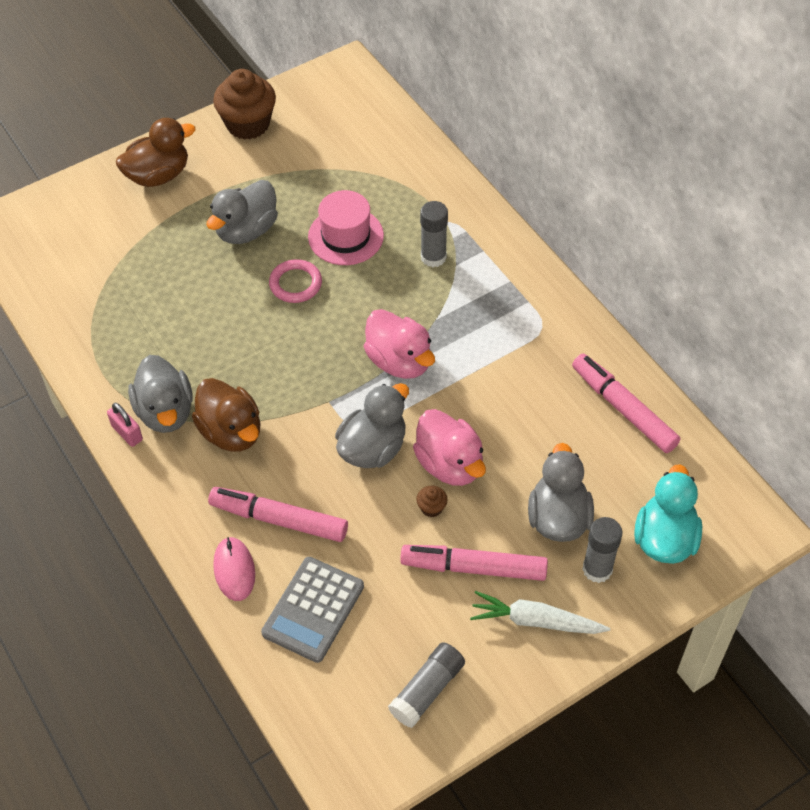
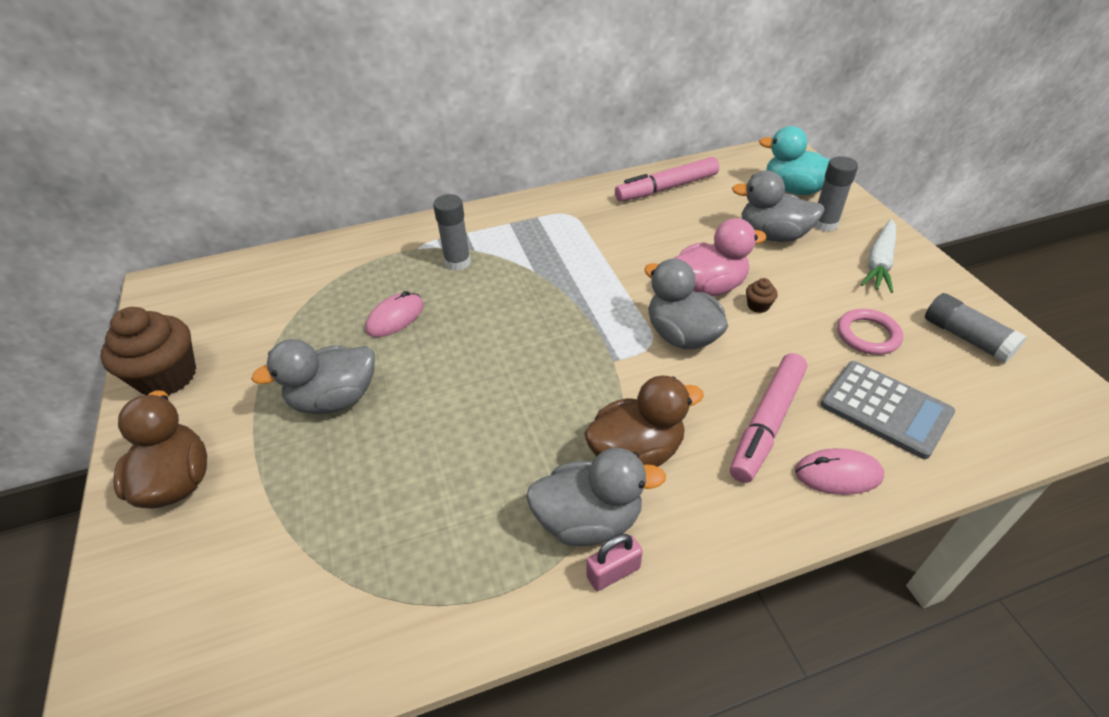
camera: 75 degrees left, 10 degrees down
grey duck [206,180,278,244] -> grey duck turned 105 degrees clockwise [251,339,375,414]
pink ring [269,259,322,303] -> pink ring moved to [837,309,903,355]
pink hat [308,190,384,265] -> pink mouse [365,291,424,337]
pink duck [364,309,435,379] -> none
pink marker [400,545,548,581] -> none

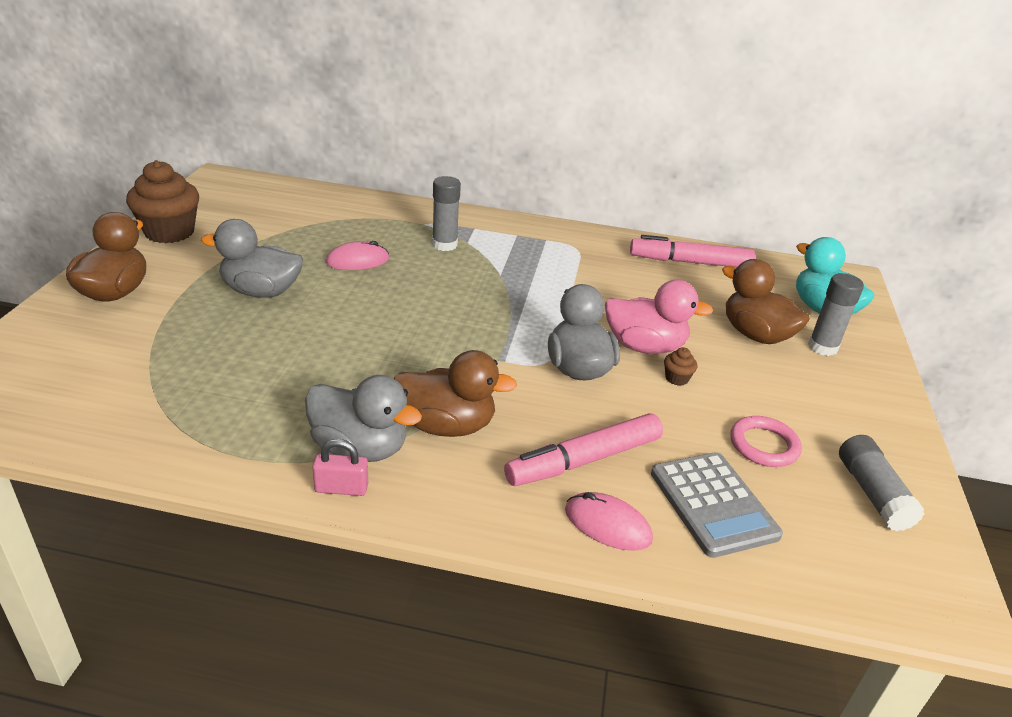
camera: 25 degrees right, 10 degrees down
grey duck [732,170,825,242] -> brown duck [722,259,810,344]
white carrot [861,219,896,293] -> none

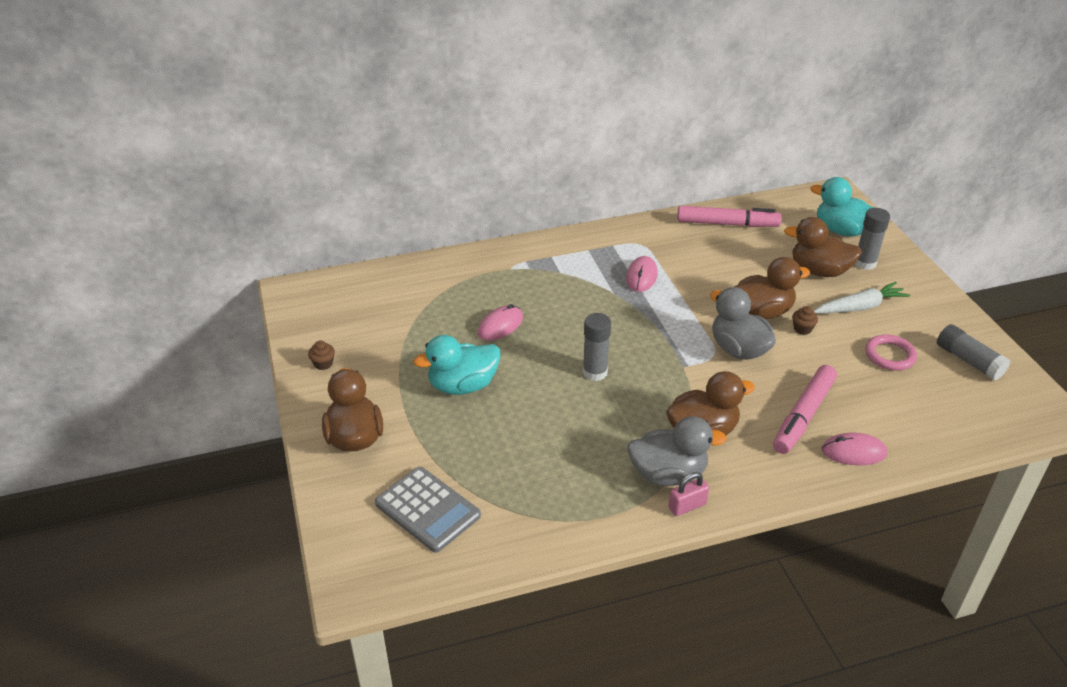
camera: 25 degrees left, 5 degrees up
brown cupcake [126,160,199,243] -> brown cupcake [308,340,335,370], size x0.41
grey duck [201,219,303,298] -> turquoise duck [413,335,501,395]
grey glue stick [432,176,461,251] -> grey glue stick moved to [583,313,611,381]
pink duck [605,280,714,354] -> brown duck [734,257,810,319]
pink marker [630,235,755,267] -> pink marker turned 150 degrees counterclockwise [677,206,782,227]
grey calculator [651,452,783,558] -> grey calculator moved to [375,467,481,553]
none -> pink mouse [626,256,658,292]
none -> white carrot [814,282,910,313]

